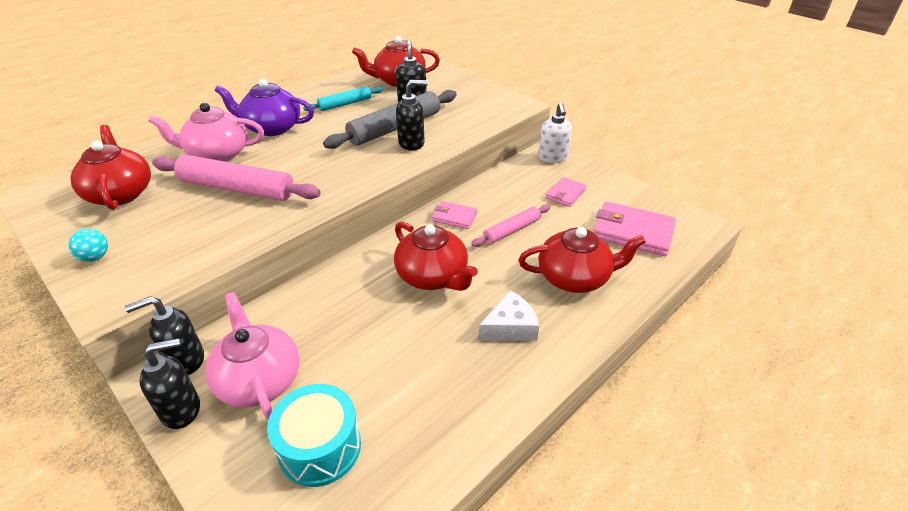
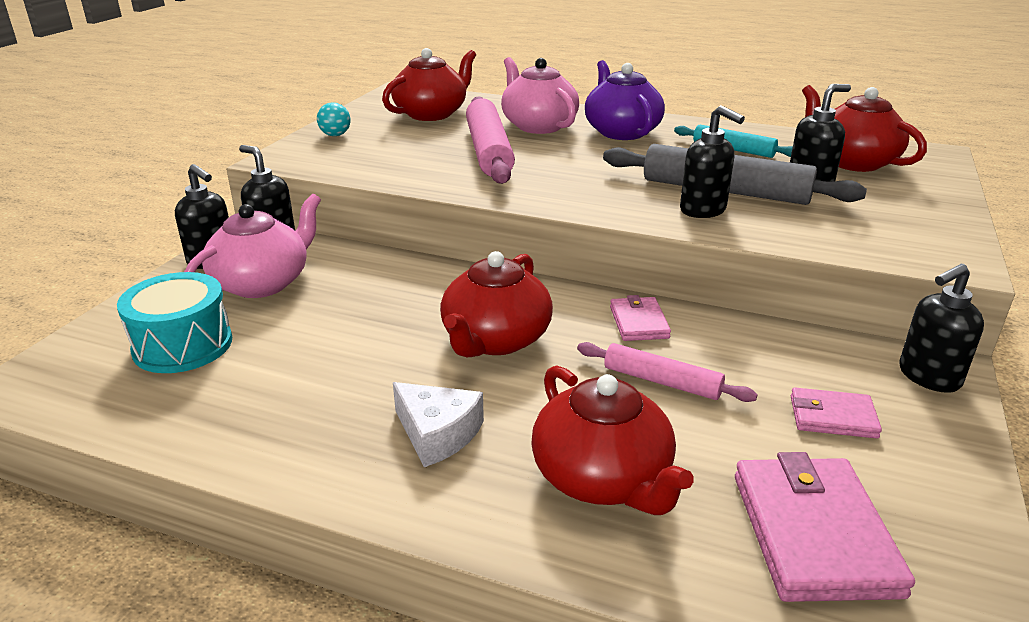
camera: 65 degrees right, 10 degrees down
white soap dispenser [538,102,572,163] -> black soap dispenser [899,264,984,393]

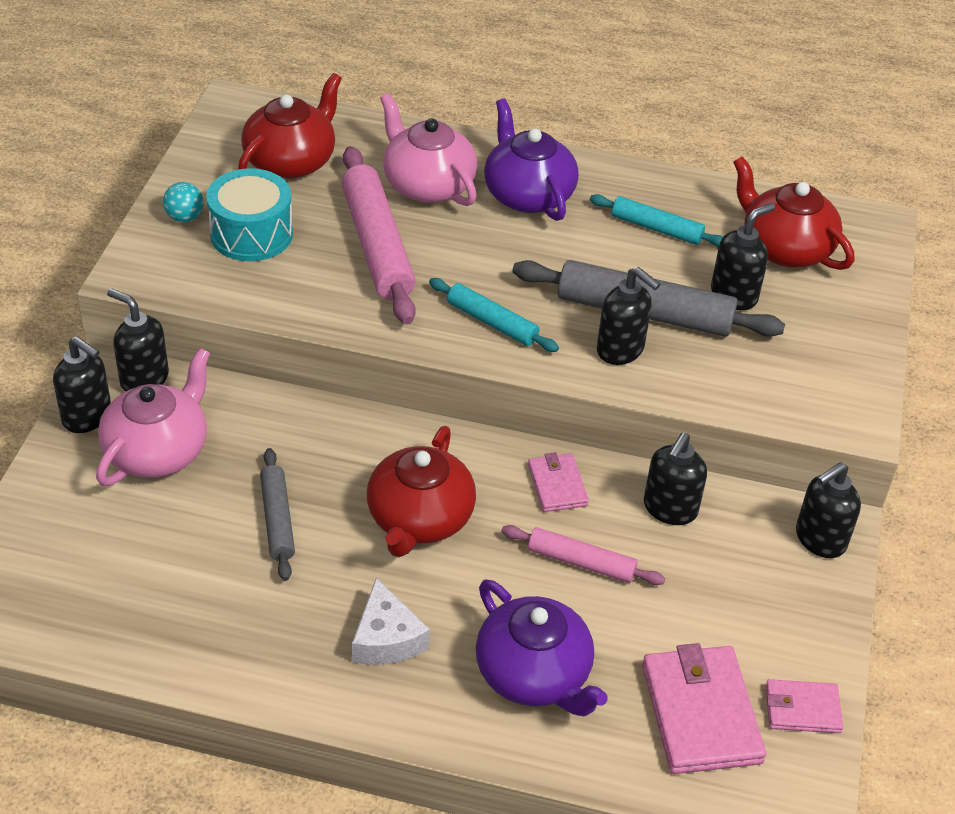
camera: 10 degrees left, 15 degrees up
turquoise drum [117,272,232,373] -> turquoise drum moved to [206,168,293,261]
white cheese [393,382,484,467] -> white cheese turned 45 degrees clockwise [352,578,430,665]
red teapot [531,365,694,515] -> purple teapot [476,579,608,716]
pink wallet [791,388,882,439] -> pink wallet moved to [765,679,843,733]
none -> grey rolling pin [260,448,295,581]
none -> turquoise rolling pin [429,278,559,352]
none -> black soap dispenser [644,432,707,525]

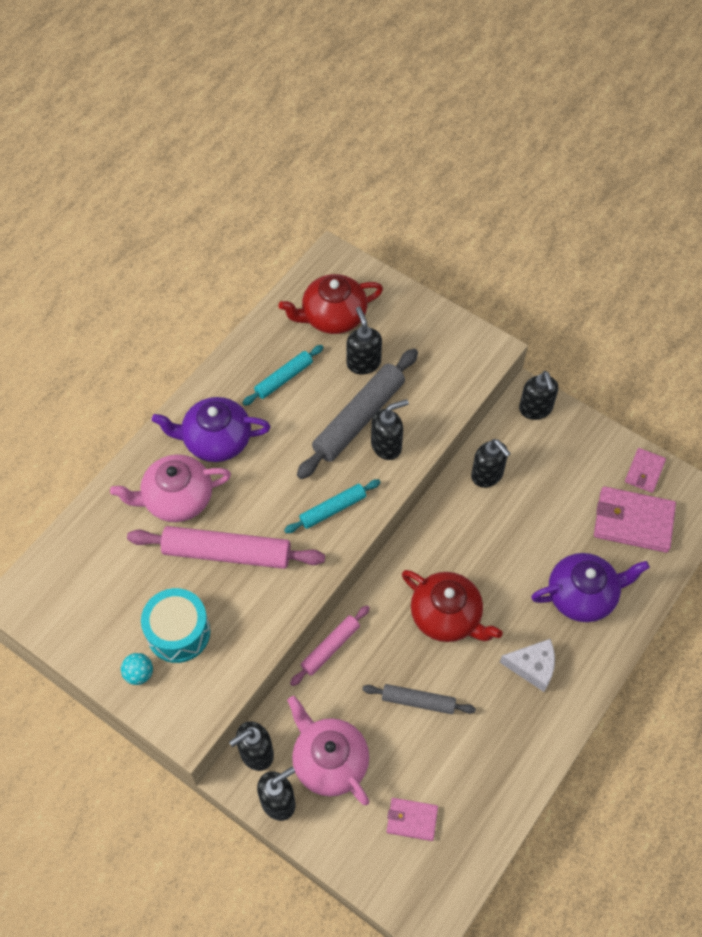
camera: 65 degrees left, 15 degrees up
red teapot [238,73,342,179] -> none
pink rolling pin [501,525,665,585] -> pink rolling pin moved to [290,605,370,686]
pink wallet [528,452,589,512] -> pink wallet moved to [387,798,438,841]

